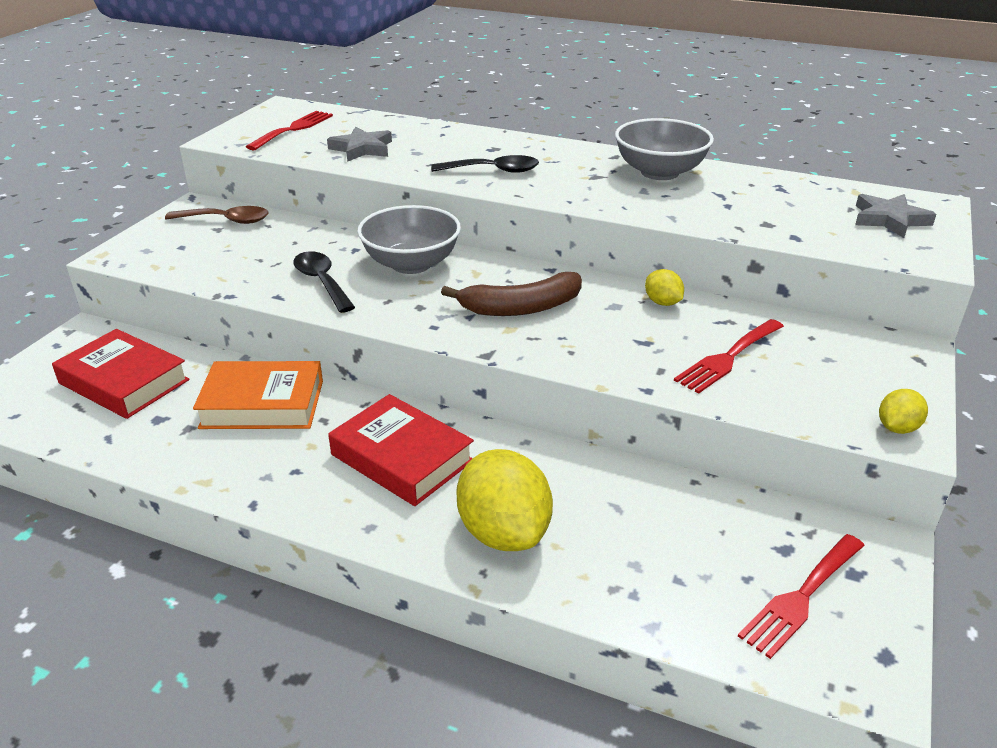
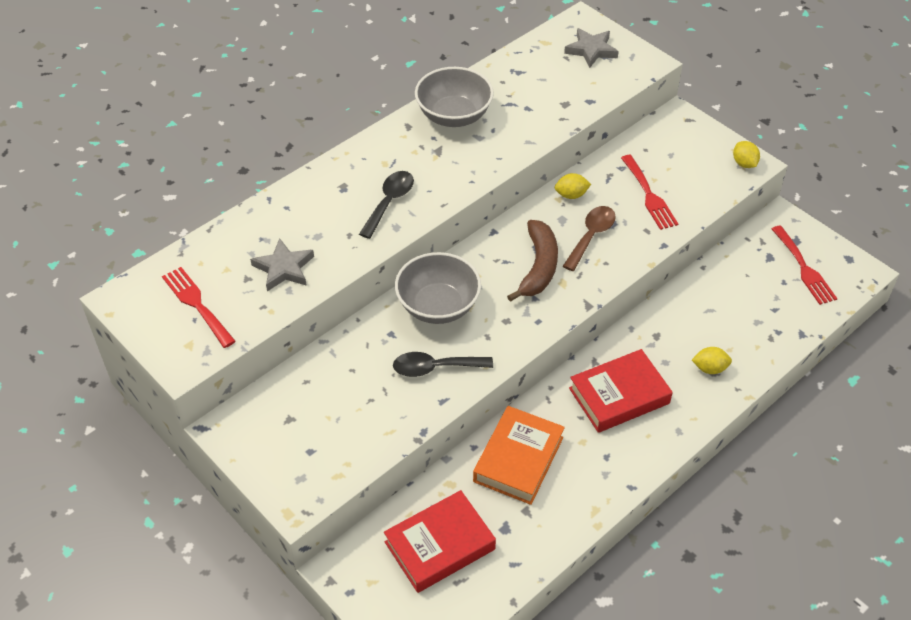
camera: 65 degrees left, 15 degrees up
brown spoon [165,206,269,224] -> brown spoon moved to [563,206,616,271]
yellow lemon [456,449,553,551] -> yellow lemon [692,347,732,374], size x0.48

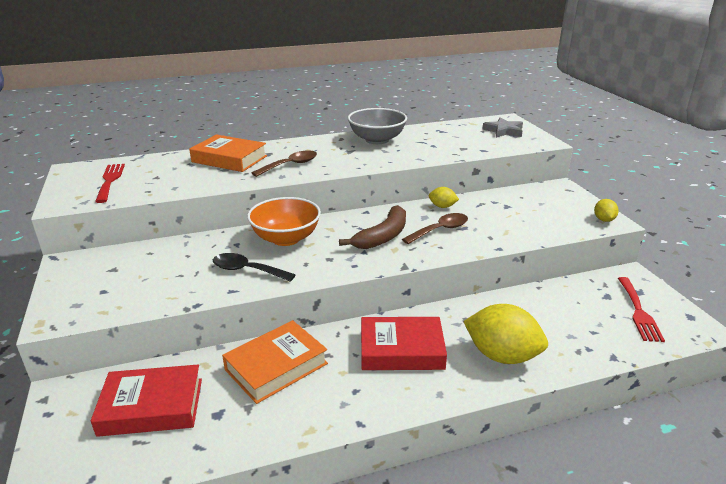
camera: 25 degrees right, 20 degrees down
grey star [250,238,314,291] -> none
black spoon [359,171,414,239] -> brown spoon [252,150,317,177]
grey bowl [395,252,481,324] -> orange bowl [247,197,321,246]
red fork [621,155,678,230] -> none
yellow lemon [692,347,732,374] -> yellow lemon [463,304,548,364], size x2.08
none -> orange book [189,134,267,172]

